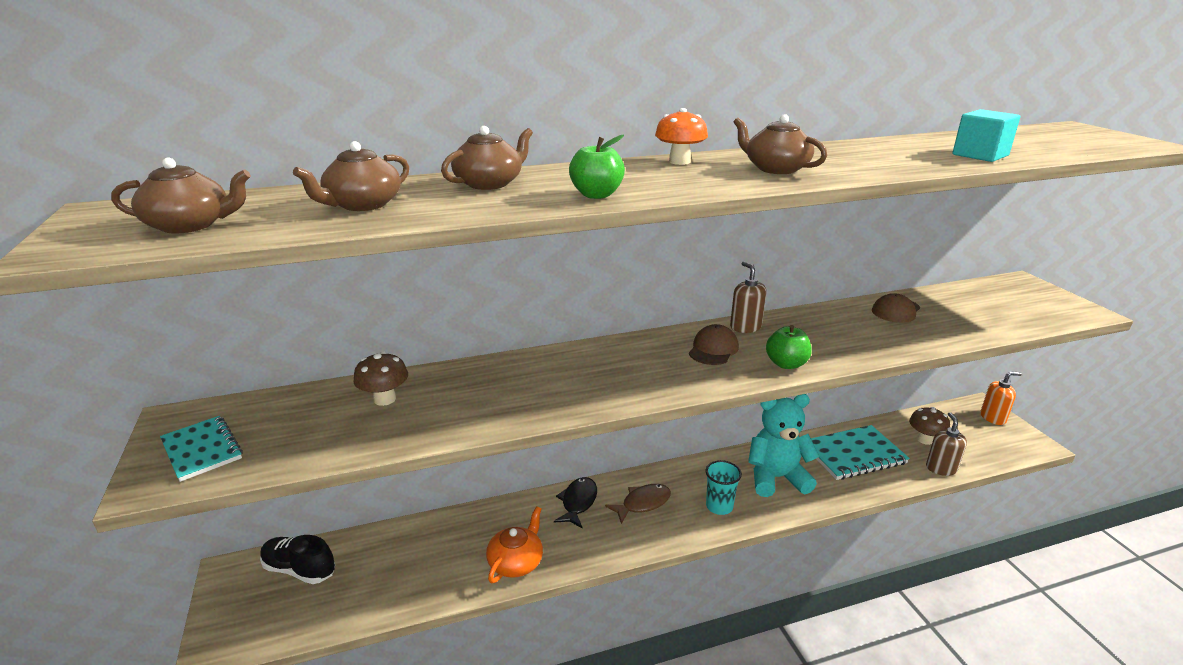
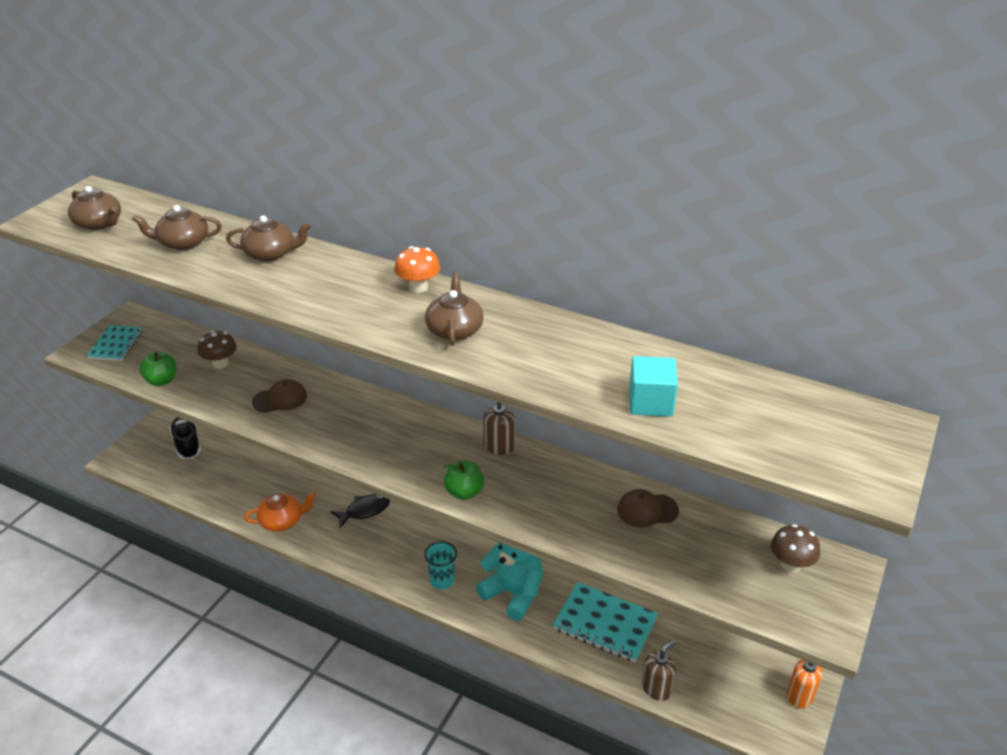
camera: 45 degrees right, 10 degrees up
green apple [569,135,625,199] -> green apple moved to [139,352,177,386]
brown fish [605,484,671,524] -> none
brown cap [689,324,739,365] -> brown cap moved to [252,379,307,413]
brown mushroom [909,407,950,445] -> brown mushroom moved to [771,524,820,573]

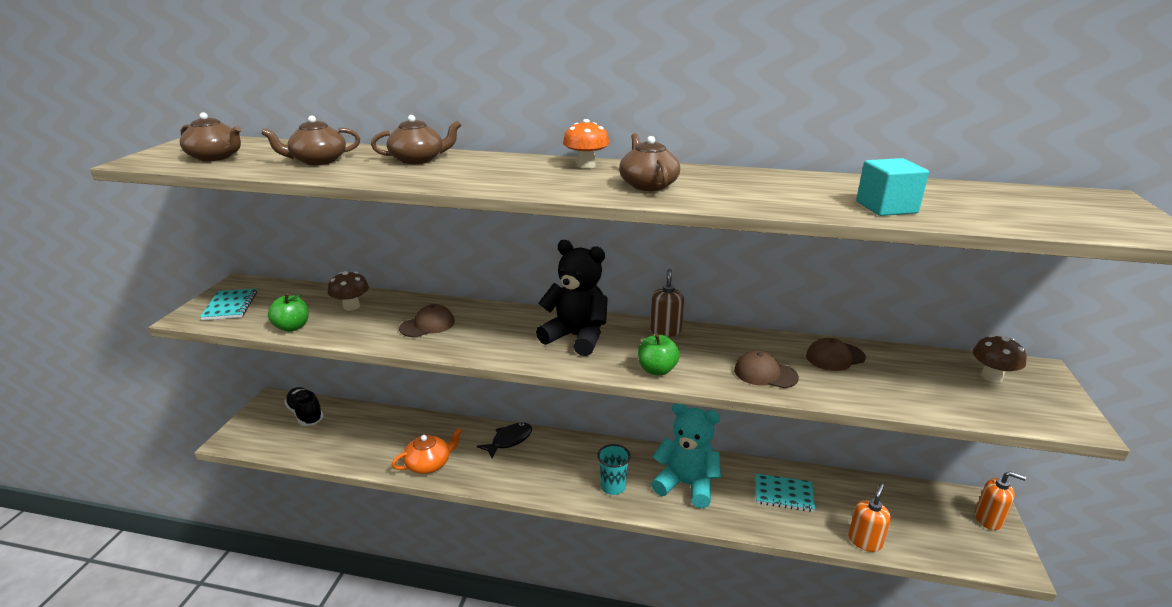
camera: 15 degrees left, 10 degrees down
turquoise notebook [553,582,658,662] -> turquoise notebook [756,474,815,512], size x0.64
brown soap dispenser [642,640,676,701] -> orange soap dispenser [848,484,891,552]
none -> black teddy bear [536,240,608,356]
none -> brown cap [734,351,799,388]

